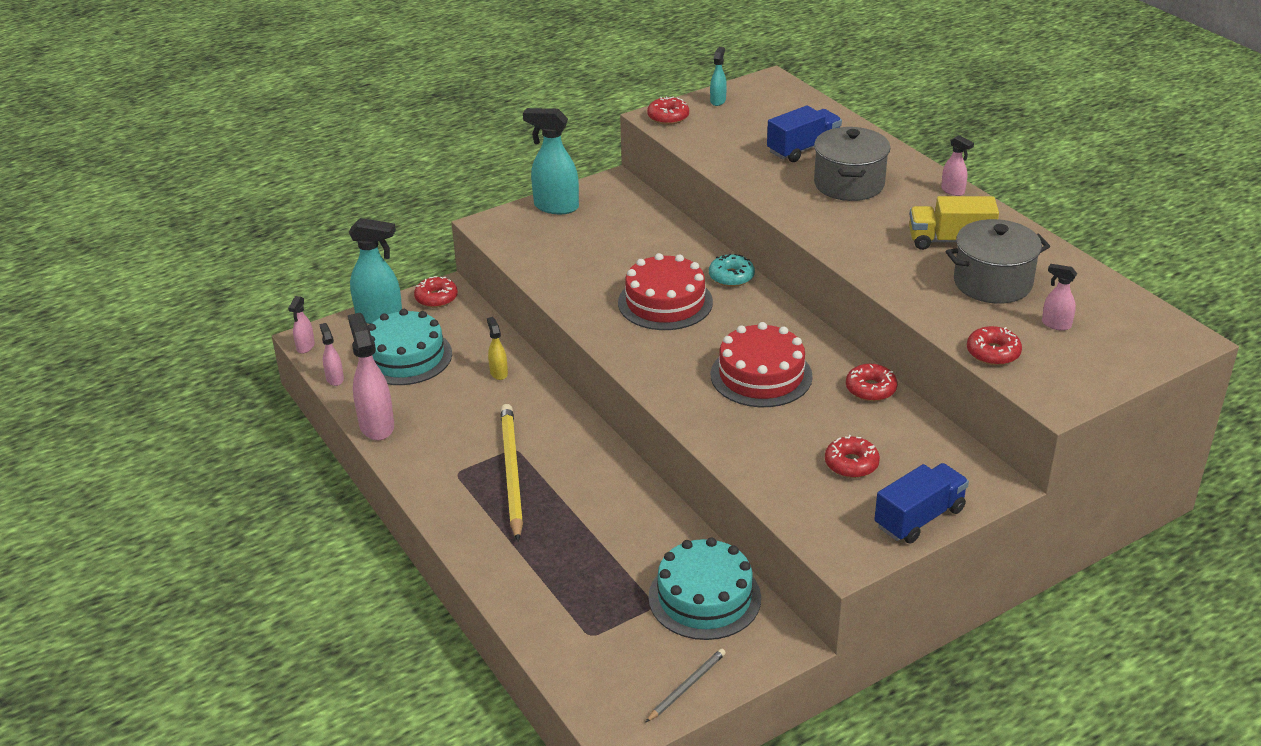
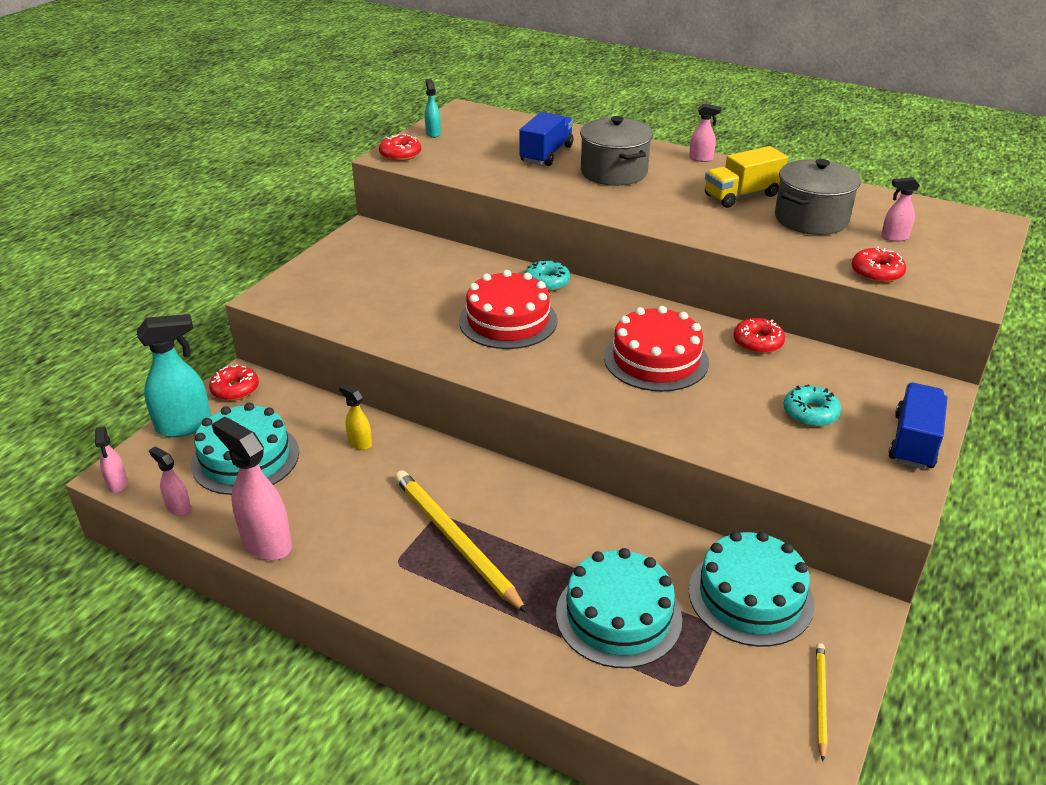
camera: 30 degrees left, 0 degrees up
turquoise spray bottle [523,108,579,214] -> none
grey pencil [645,649,726,723] -> yellow pencil [816,643,827,761]
red donut [825,435,880,478] -> turquoise donut [783,385,841,427]
none -> turquoise cake [556,548,682,668]

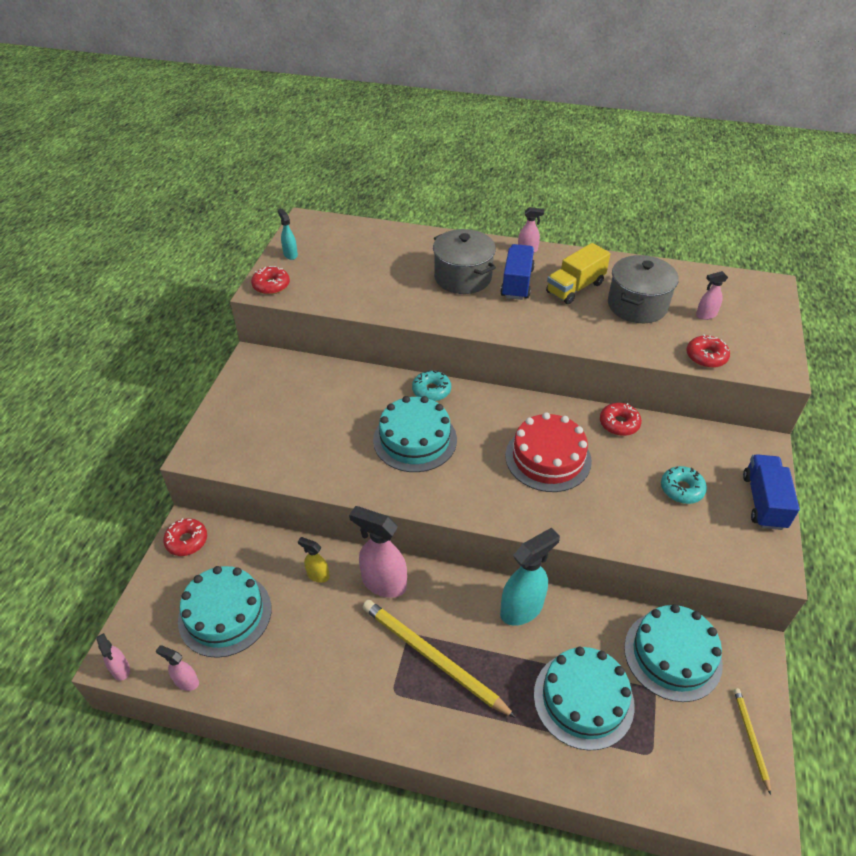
camera: 15 degrees left, 10 degrees up
turquoise spray bottle [137,314,211,437] -> turquoise spray bottle moved to [500,527,560,626]
pink spray bottle [212,417,292,560] -> pink spray bottle moved to [349,506,407,598]
red cake [459,270,557,349] -> turquoise cake [373,396,457,472]
blue truck [519,112,573,166] -> blue truck moved to [500,244,535,300]

